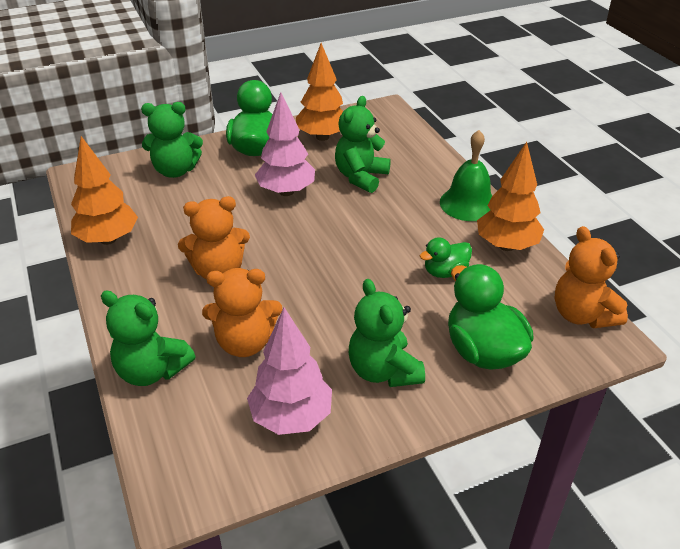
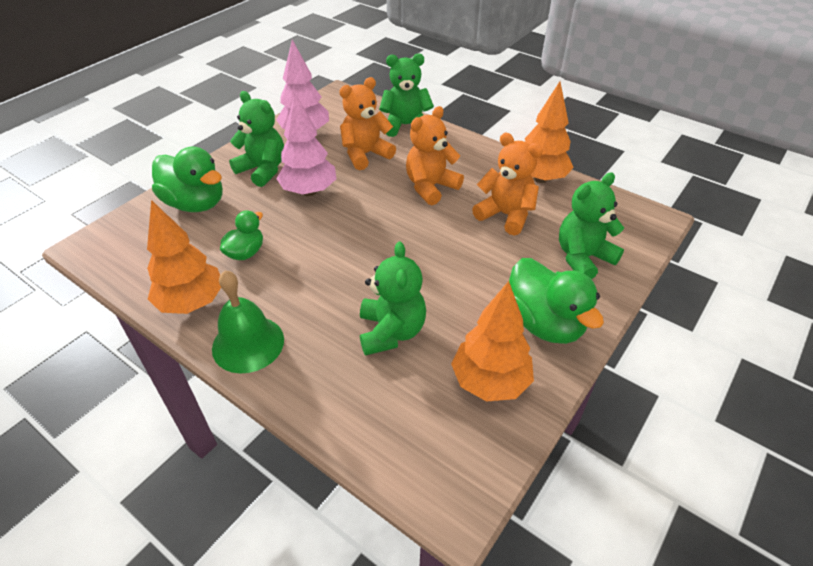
camera: 150 degrees right, 5 degrees up
pink tree [255,92,315,196] -> pink tree moved to [276,93,336,196]
orange teddy bear [554,226,628,328] -> orange teddy bear moved to [472,133,543,236]

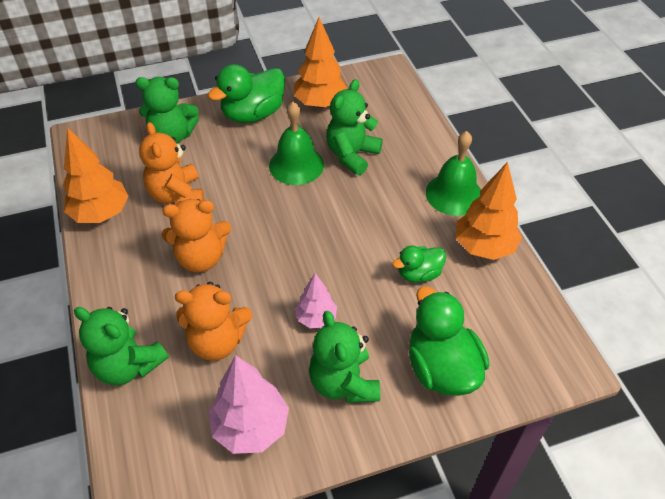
camera: 145 degrees left, 5 degrees up
pink tree [276,93,336,196] -> pink tree [295,273,337,328], size x0.60
green duck [509,258,604,344] -> green duck turned 135 degrees counterclockwise [208,64,285,123]
none -> green bell [269,102,324,185]

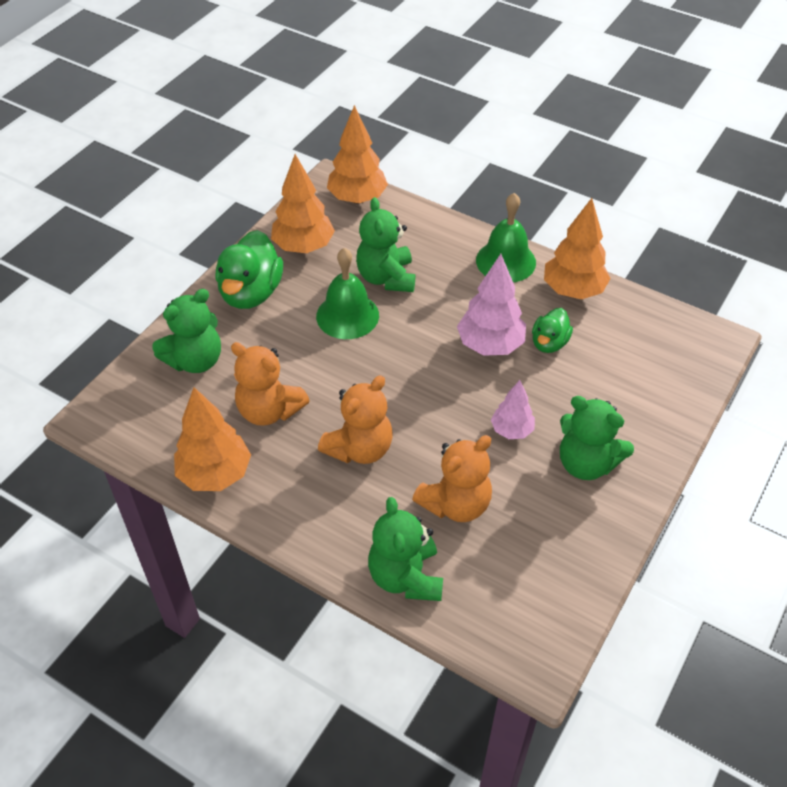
camera: 40 degrees left, 0 degrees up
green teddy bear [74,307,168,386] -> green teddy bear turned 90 degrees clockwise [368,497,443,601]
pink tree [209,355,289,454] -> pink tree moved to [457,254,526,356]
green duck [409,286,489,396] -> none
none -> orange tree [327,105,388,204]

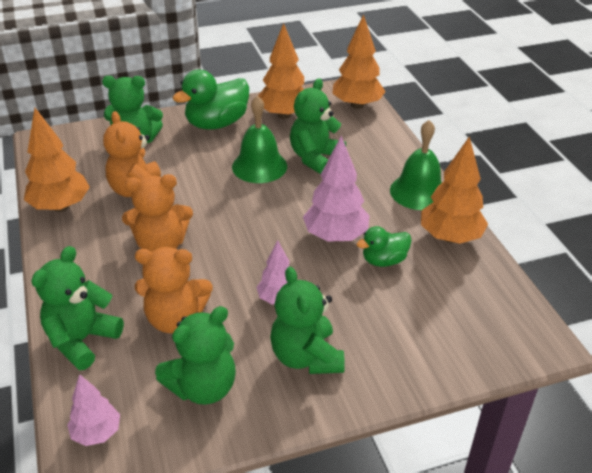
camera: 40 degrees right, 10 degrees down
none -> pink tree [67,374,120,446]
none -> green teddy bear [155,306,236,405]

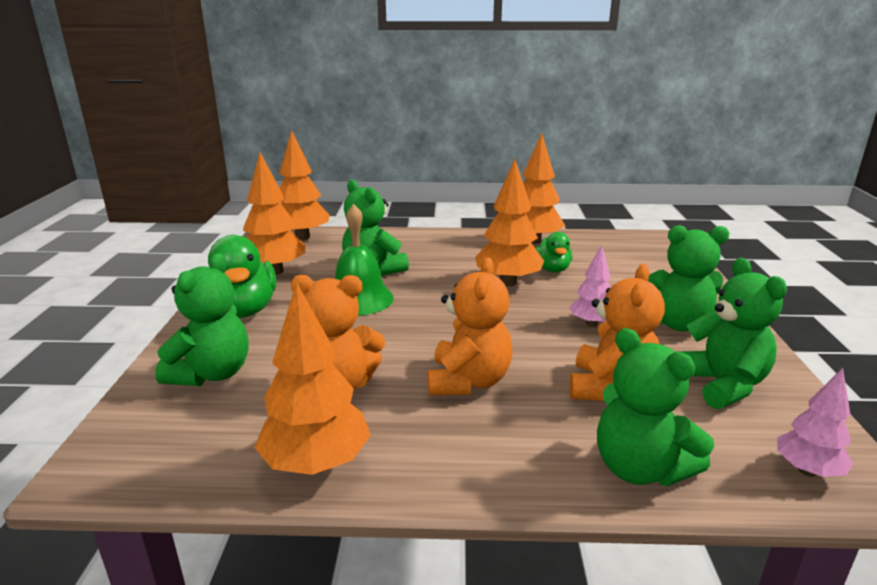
camera: 70 degrees left, 15 degrees down
pink tree [303,136,370,242] -> orange tree [475,159,544,286]
green bell [390,120,442,210] -> none

